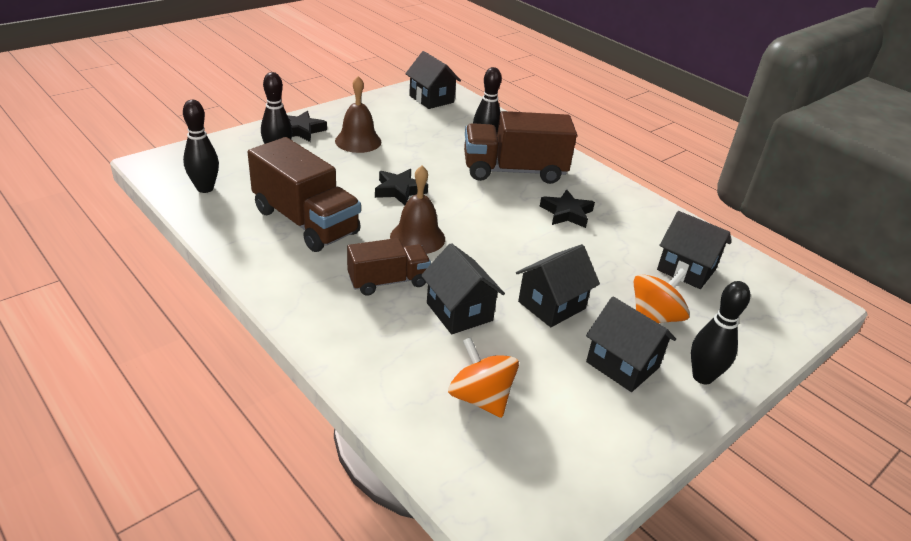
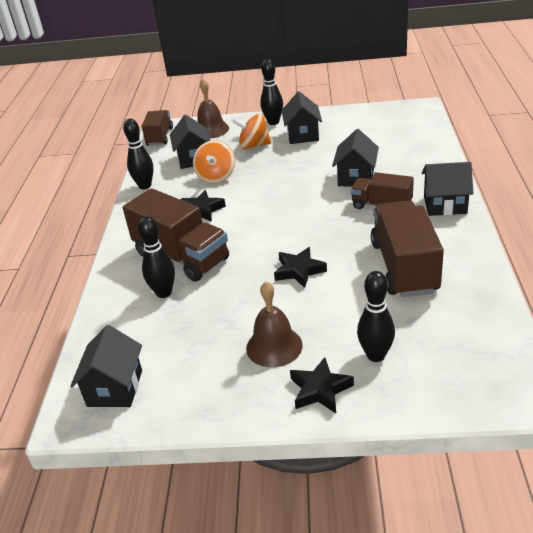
camera: 130 degrees left, 0 degrees up
black bowling pin [183,100,219,193] -> black bowling pin moved to [123,119,153,189]
brown bell [390,165,445,254] -> brown bell moved to [197,79,229,139]
orange spinning top [448,337,519,418] -> orange spinning top moved to [193,140,235,184]
black house [516,244,600,327] -> black house moved to [422,162,474,216]
none -> brown truck [142,110,173,146]

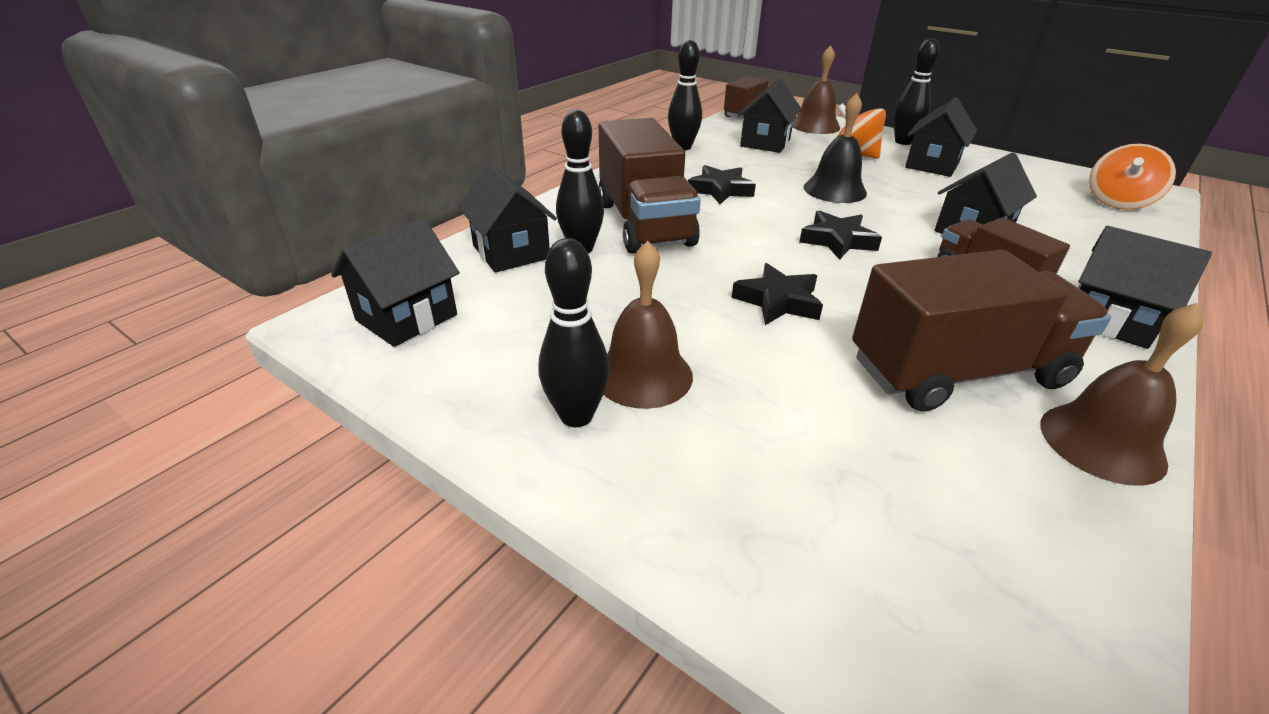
camera: 30 degrees right, 0 degrees up
orange spinning top [193,140,235,184] -> orange spinning top moved to [1089,144,1176,210]
black star [290,357,354,413] -> black star moved to [799,210,882,260]
black bowling pin [357,271,395,362] -> black bowling pin moved to [539,238,610,427]
brown truck [371,200,444,297] -> brown truck turned 45 degrees clockwise [852,250,1111,412]
none -> black house [458,164,557,272]
none -> black bell [804,93,867,203]
none -> brown bell [1040,303,1203,486]

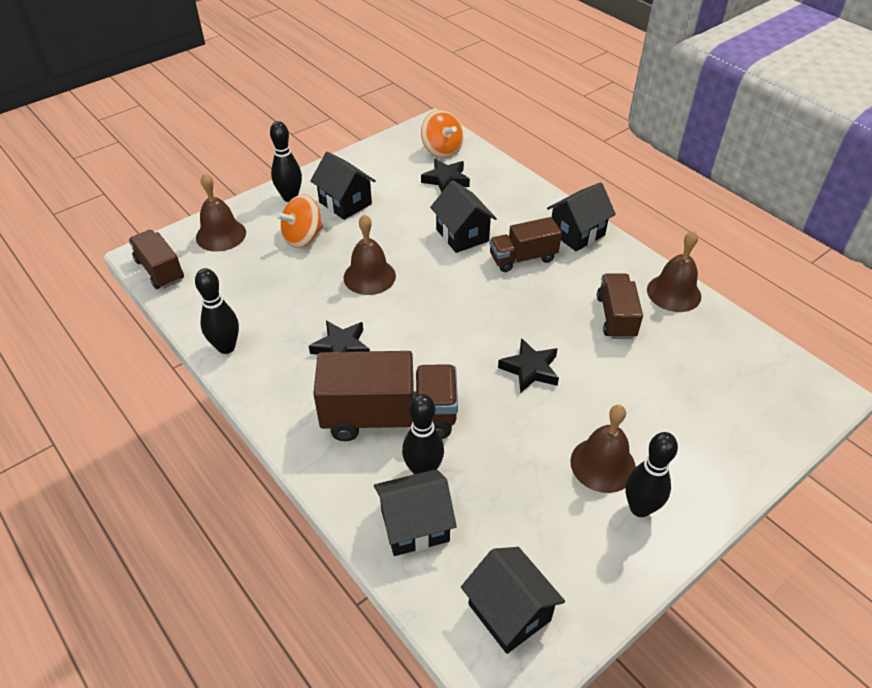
camera: 75 degrees left, 10 degrees up
black house [738,79,801,153] -> none
black star [799,210,882,260] -> black star moved to [421,159,470,193]
black bell [804,93,867,203] -> brown bell [344,214,396,295]
brown truck [852,250,1111,412] -> brown truck [597,273,643,339], size x0.59

